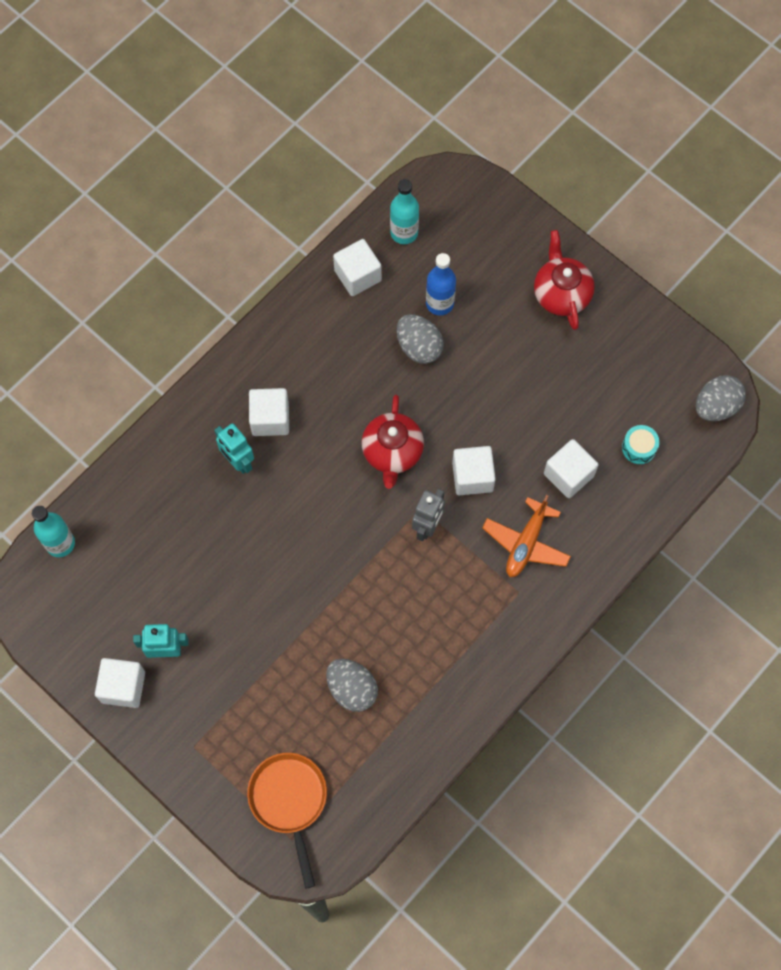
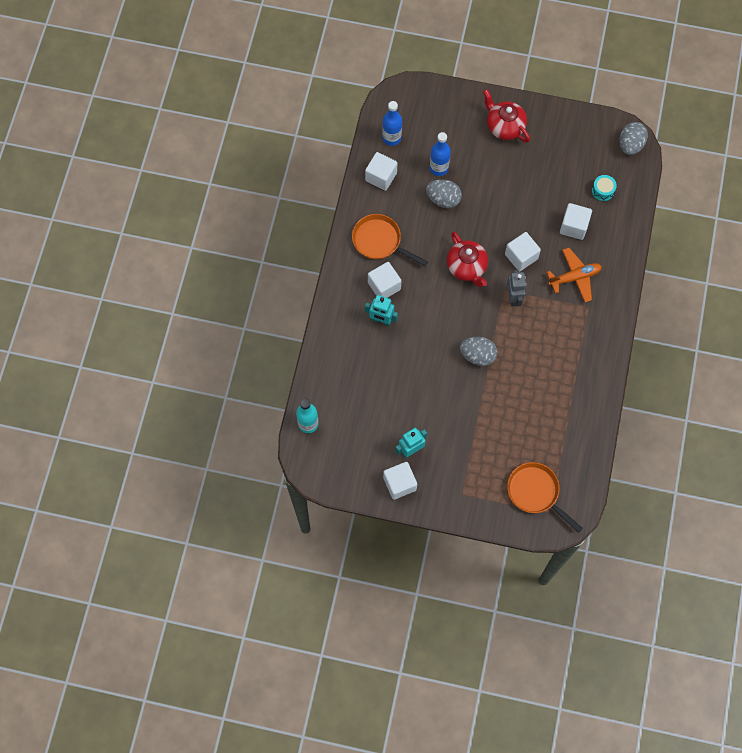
camera: 30 degrees left, 0 degrees up
grey egg [326,659,378,712] -> grey egg moved to [460,337,497,366]
turquoise bottle [390,179,419,244] -> blue bottle [382,101,402,146]
orange plane [482,495,571,577] -> orange plane turned 105 degrees counterclockwise [547,248,602,302]
none -> orange pan [352,214,428,266]

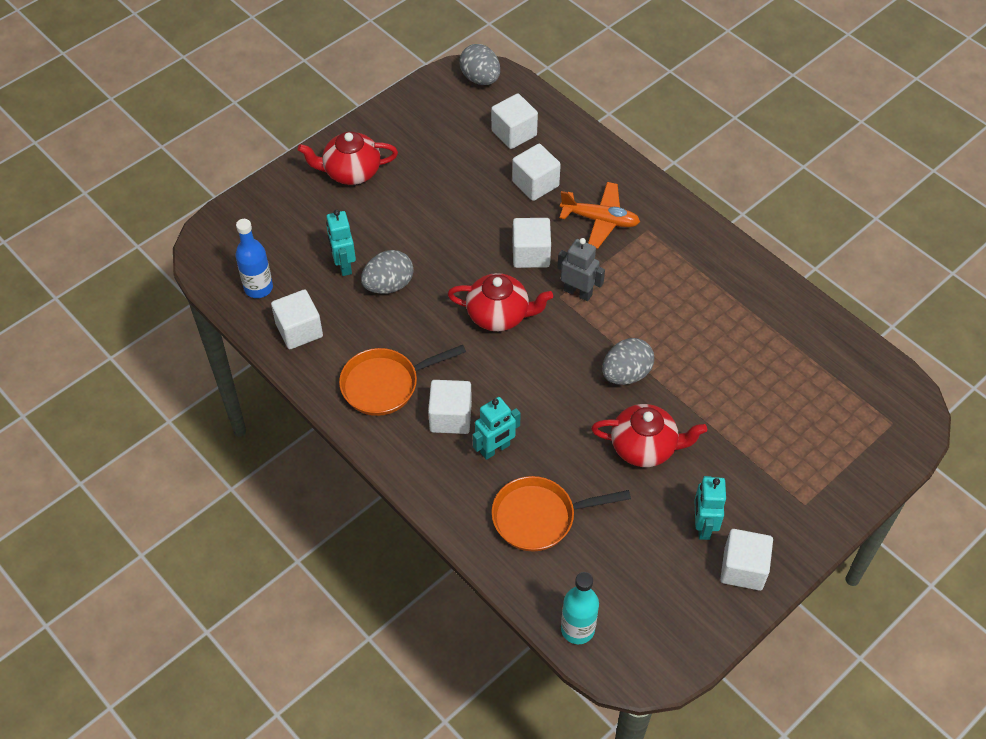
camera: 55 degrees left, 15 degrees down
blue bottle [430,132,451,176] -> turquoise robot [326,210,356,276]
orange pan [507,462,583,533] -> orange pan moved to [491,476,631,552]
orange plane [547,248,602,302] -> orange plane turned 90 degrees clockwise [559,182,640,249]
turquoise drum [592,175,617,201] -> white cube [491,93,538,149]
none -> red teapot [591,404,707,467]

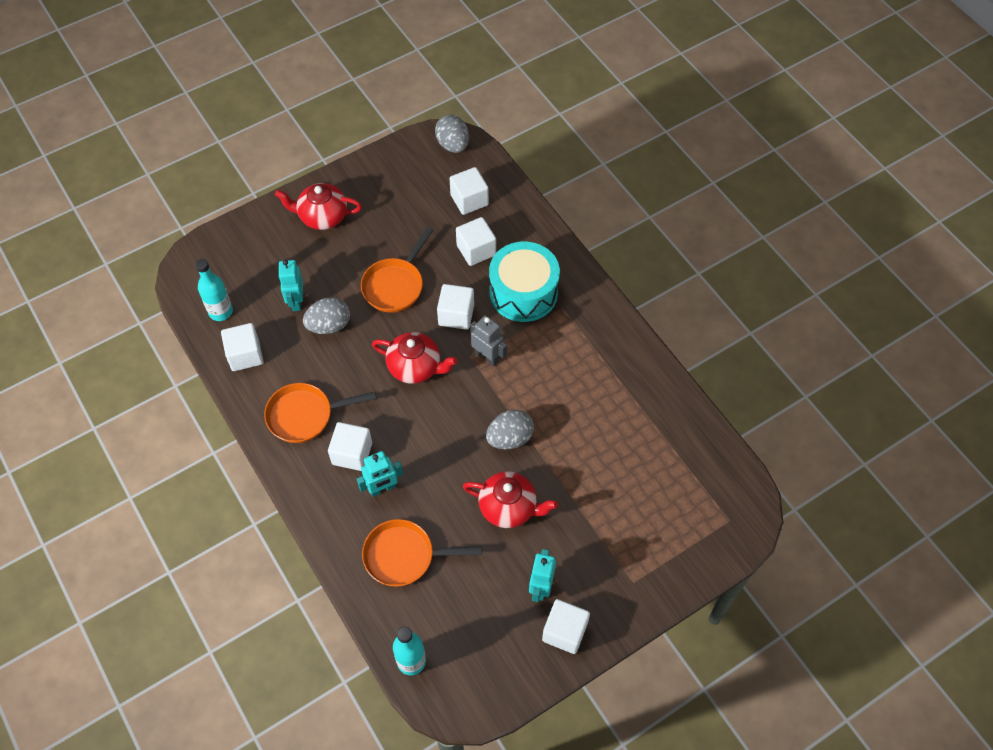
camera: 10 degrees right, 5 degrees up
blue bottle [235,219,273,298] -> turquoise bottle [195,259,233,321]
orange plane [559,182,640,249] -> turquoise drum [489,242,560,322]
none -> orange pan [361,227,433,313]

